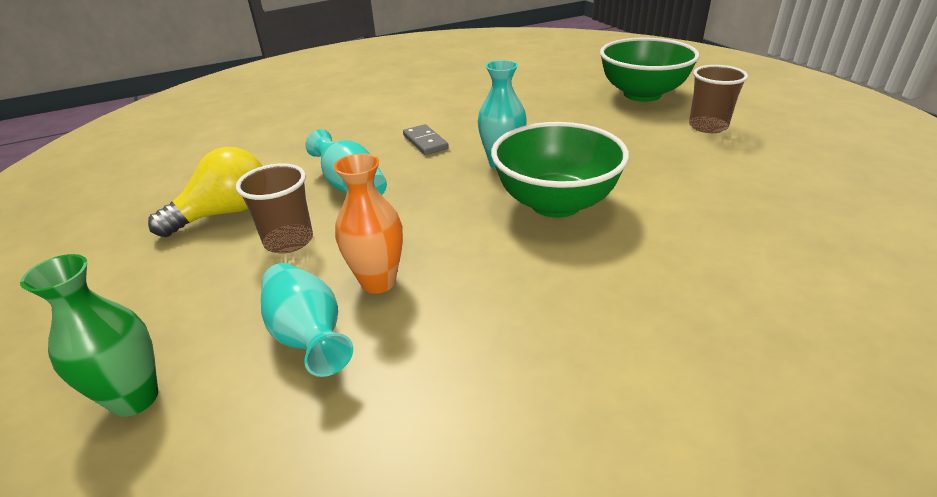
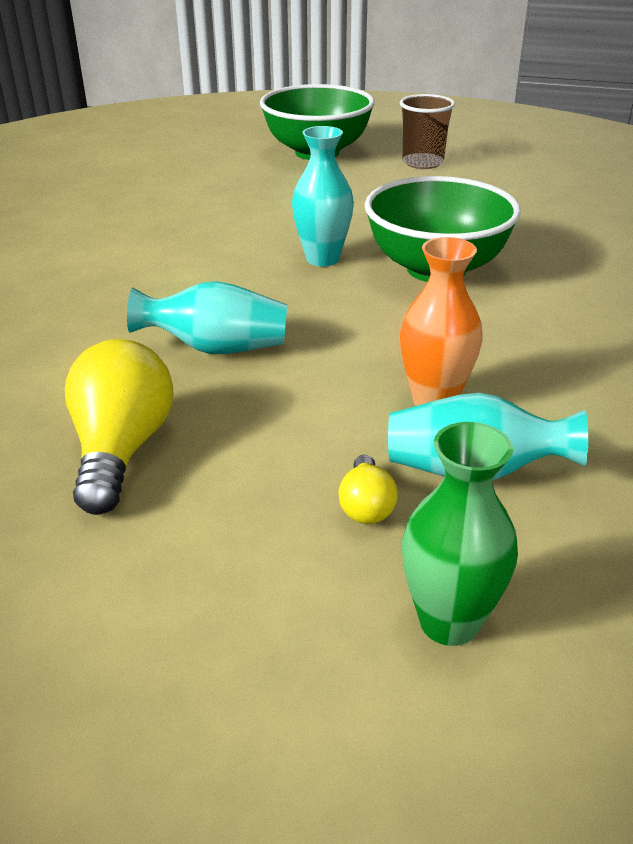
camera: 50 degrees left, 0 degrees up
brown cup [236,163,313,253] -> none
grey domino [403,124,449,155] -> none
none -> yellow light bulb [338,455,398,524]

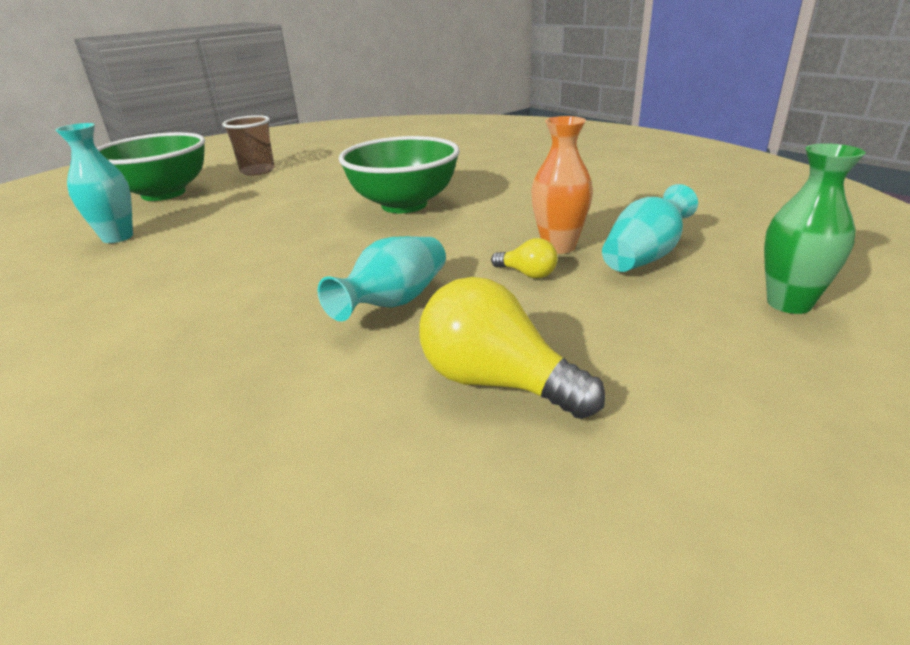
camera: 55 degrees left, 5 degrees down
turquoise vase [292,126,354,267] -> turquoise vase moved to [56,123,133,243]
yellow light bulb [338,455,398,524] -> yellow light bulb moved to [491,238,558,279]

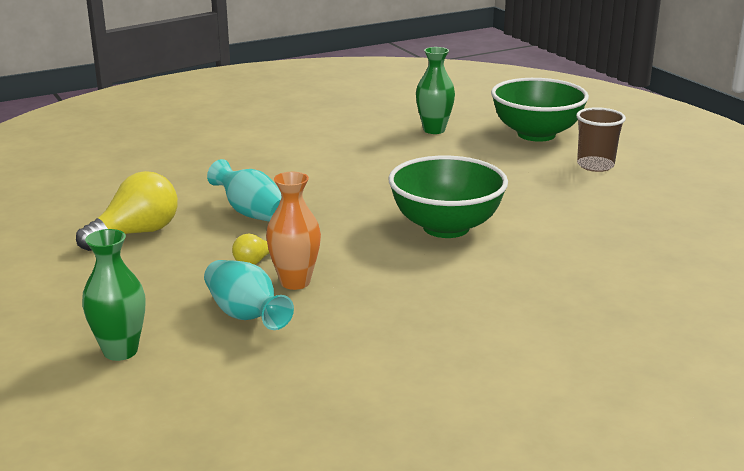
camera: 100 degrees right, 5 degrees down
turquoise vase [56,123,133,243] -> green vase [416,47,455,134]

